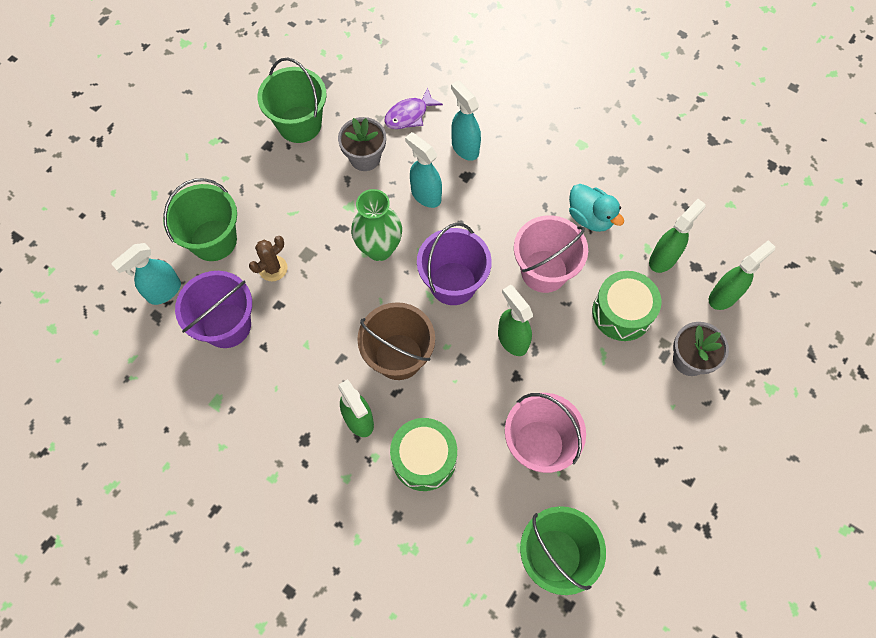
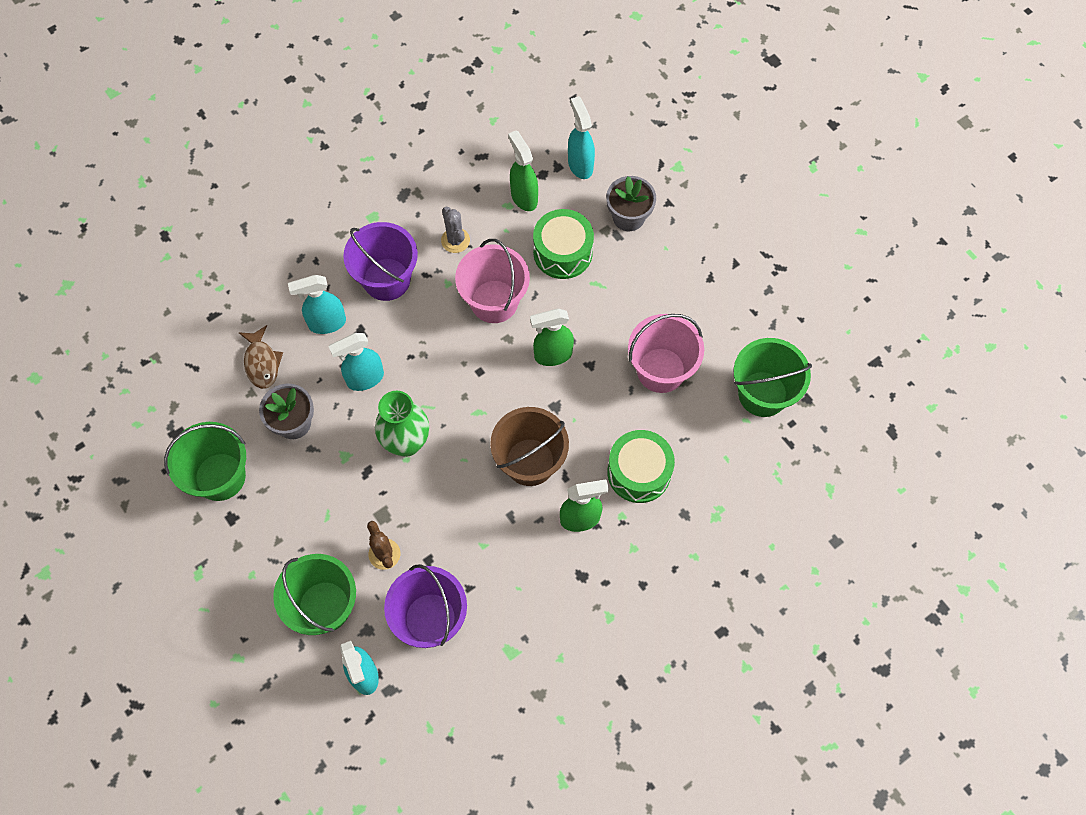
camera: 70 degrees left, 0 degrees up
purple fish [384,87,443,129] -> brown fish [238,325,283,389]
purple bucket [417,223,492,305] -> purple bucket moved to [343,222,418,301]
turquoise duck [569,184,624,232] -> grey cactus [441,207,470,253]
green spray bottle [709,240,775,310] -> turquoise spray bottle [568,96,595,179]

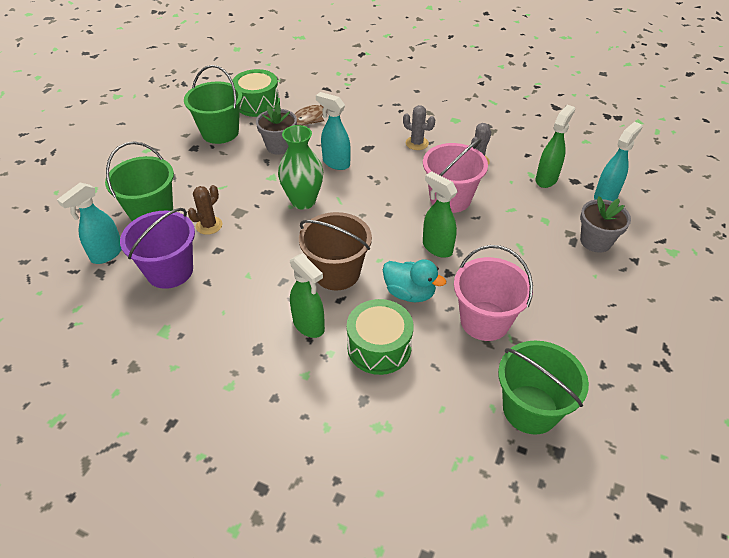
camera: 60 degrees right, 20 degrees down
turquoise spray bottle [288,275,346,334] -> none
purple bucket [343,222,418,301] -> grey cactus [403,105,435,150]
green drum [533,209,594,279] -> green drum moved to [232,69,280,117]
none -> turquoise duck [383,260,446,302]

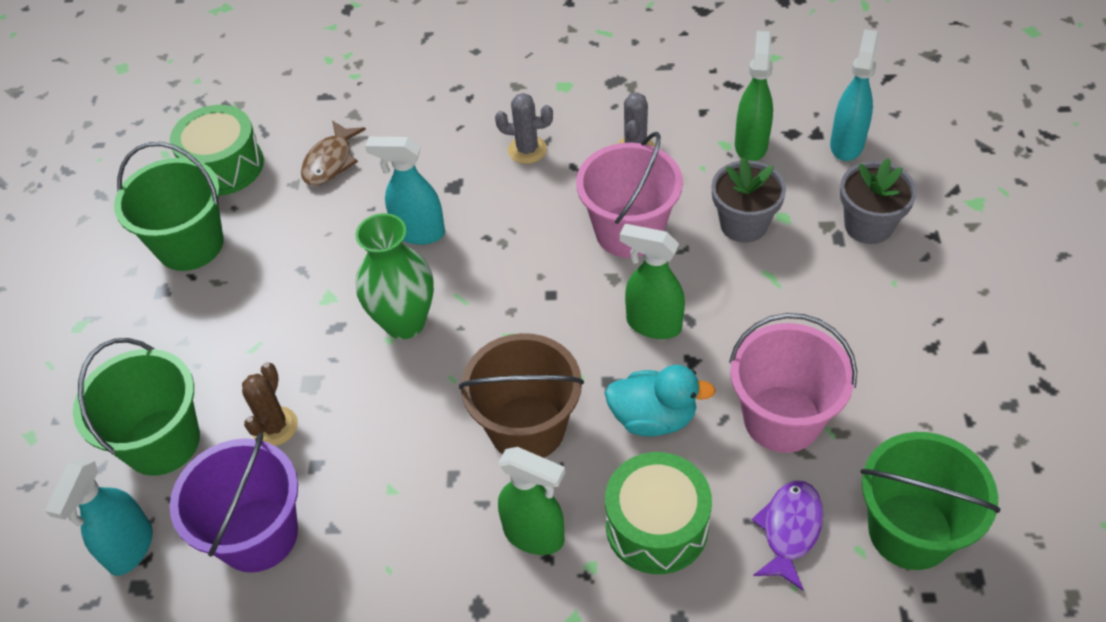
camera: 20 degrees left, 5 degrees up
grey flower pot [256,104,297,155] -> grey flower pot moved to [711,157,786,243]
none -> purple fish [752,480,824,591]

